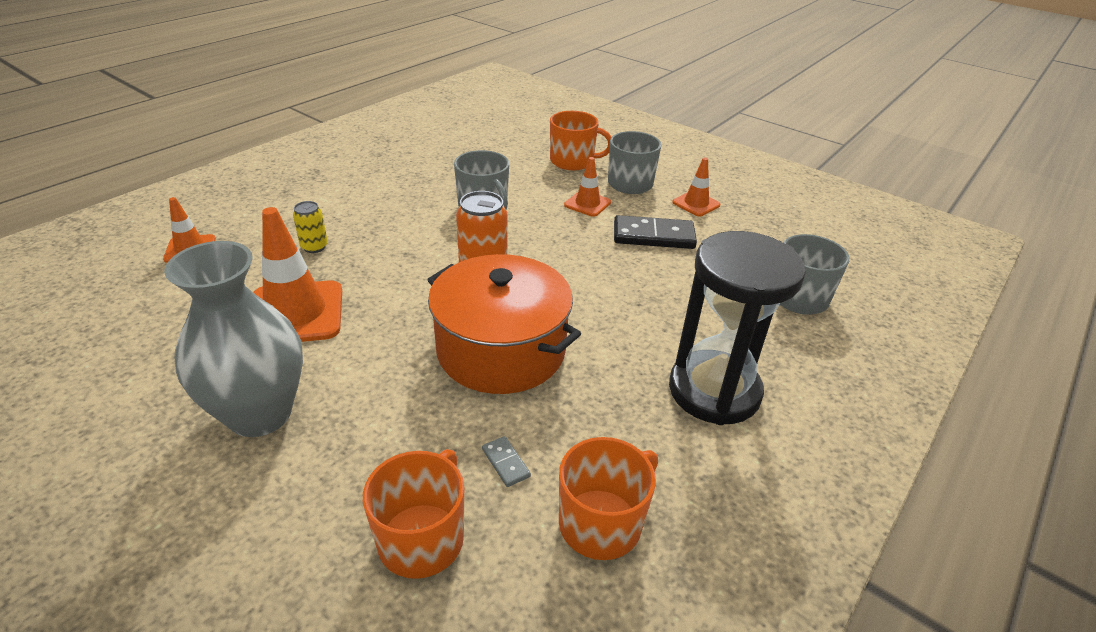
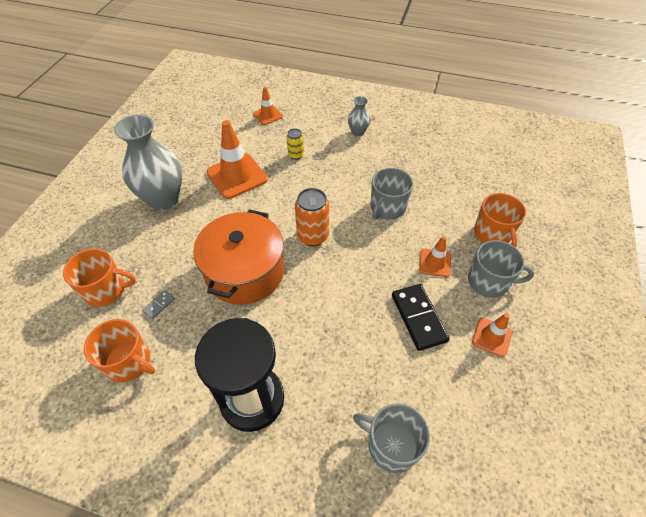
camera: 70 degrees right, 15 degrees up
none -> grey vase [348,96,370,137]

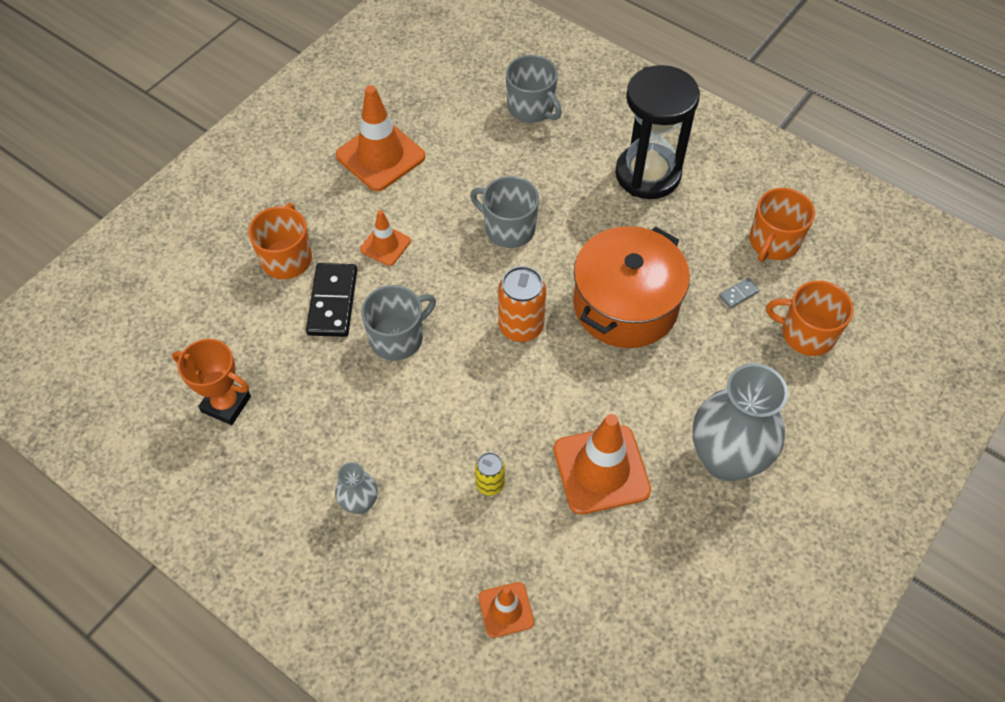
camera: 160 degrees left, 5 degrees up
orange mug [84,319,155,383] -> orange mug turned 105 degrees counterclockwise [750,188,815,262]
black domino [392,284,450,351] -> black domino moved to [306,263,357,337]
grey mug [468,240,534,298] -> grey mug moved to [470,176,539,248]
orange traffic cone [472,313,512,357] -> orange traffic cone [336,85,425,191], size x1.85
none -> orange trophy [172,339,251,425]

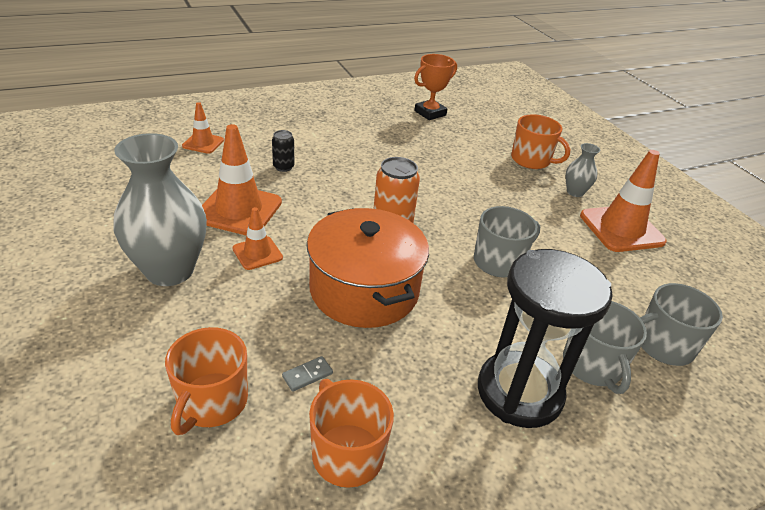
camera: 115 degrees right, 20 degrees down
black domino [306,263,357,337] -> none
grey vase [335,462,378,514] -> grey vase moved to [565,143,600,197]
orange traffic cone [360,210,411,266] -> orange traffic cone moved to [232,207,283,270]
grey mug [361,285,436,361] -> grey mug moved to [563,301,647,394]
yellow can [475,452,505,496] -> black can [272,130,294,172]
grey domino [719,278,760,309] -> grey domino turned 60 degrees clockwise [282,356,333,392]
orange mug [766,281,854,356] -> orange mug turned 150 degrees clockwise [165,327,248,435]

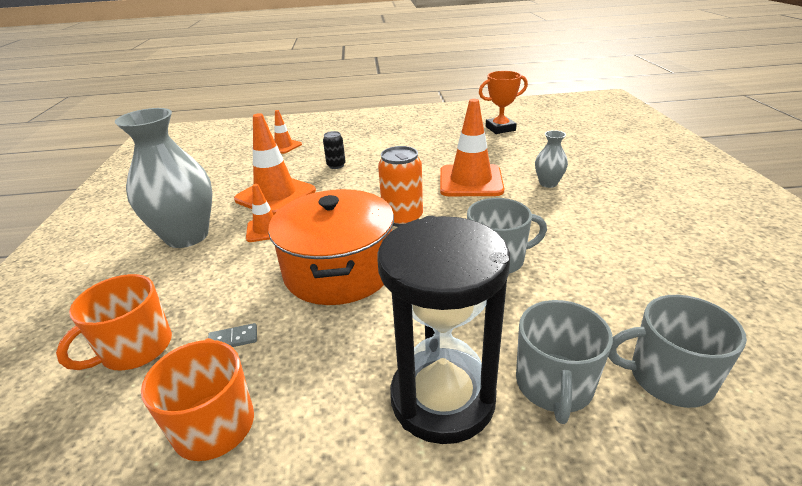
camera: 25 degrees right, 5 degrees down
orange mug [511,114,570,169] -> none
grey vase [565,143,600,197] -> grey vase moved to [535,130,568,188]
orange traffic cone [580,150,667,252] -> orange traffic cone moved to [440,99,504,196]

